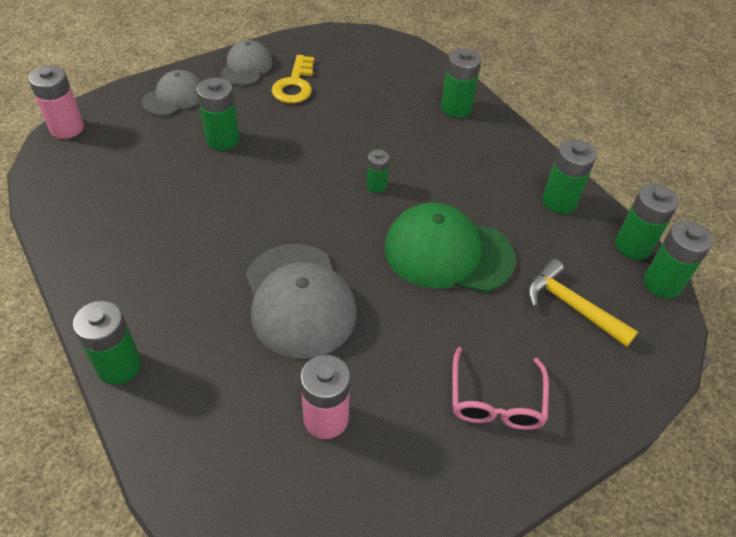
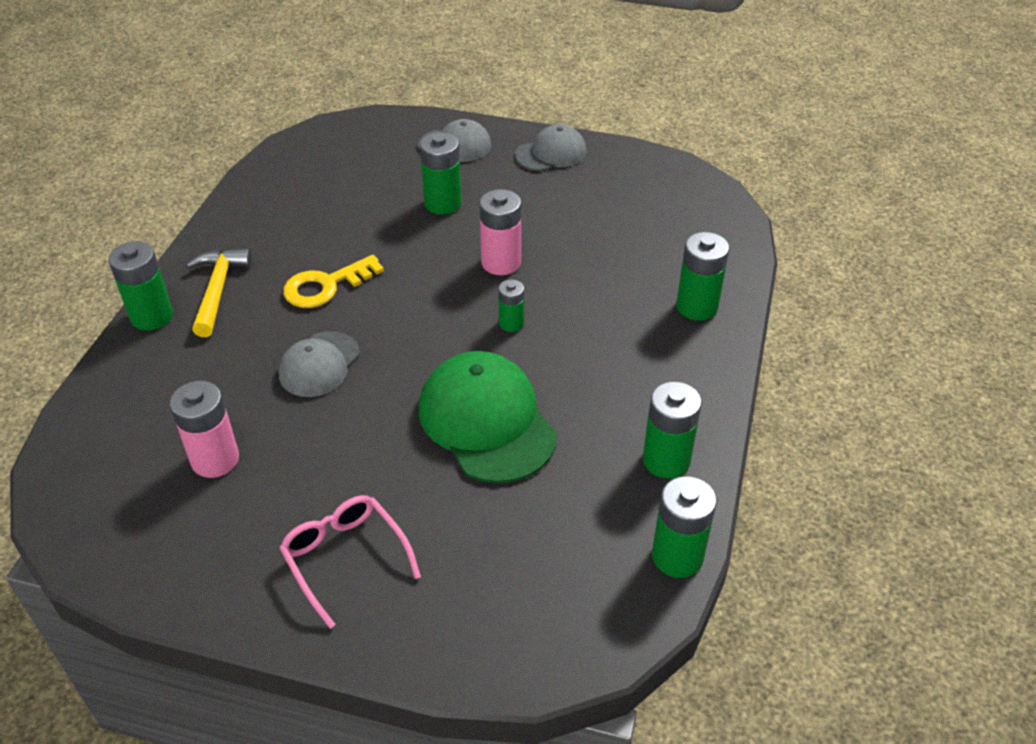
camera: 50 degrees right, 5 degrees down
pink battery [28,65,84,139] -> pink battery moved to [479,189,521,275]
grey cap [246,244,357,359] -> grey cap [279,331,360,397], size x0.59
yellow key [272,55,314,103] -> yellow key moved to [283,255,384,308]
pink glasses [452,347,549,430] -> pink glasses turned 90 degrees clockwise [279,495,421,629]
yellow hammer [528,259,638,347] -> yellow hammer moved to [186,248,252,337]
green battery [644,221,713,299] -> none

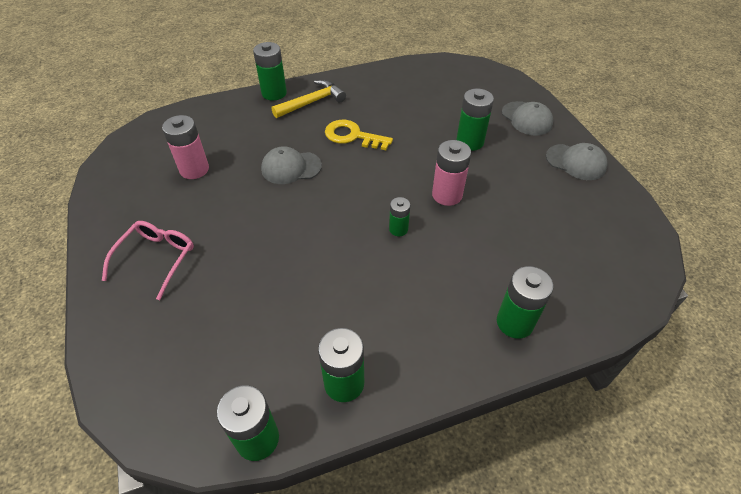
camera: 55 degrees right, 5 degrees up
green cap [419,351,557,483] -> none

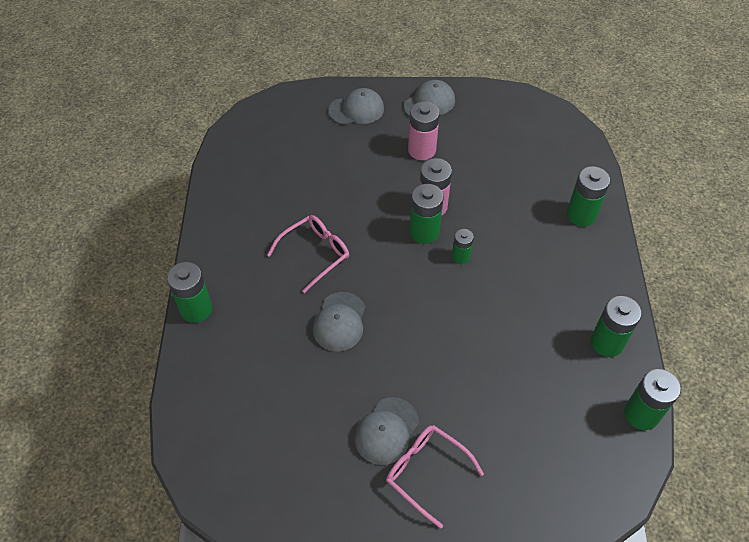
camera: 70 degrees left, 5 degrees up
pink battery [162,115,209,179] -> pink battery moved to [408,101,440,160]
yellow hammer [271,80,346,118] -> none
yellow key [325,120,393,150] -> pink glasses [267,215,349,293]
green battery [456,89,494,151] -> green battery moved to [409,184,444,244]
none -> grey cap [355,397,419,465]

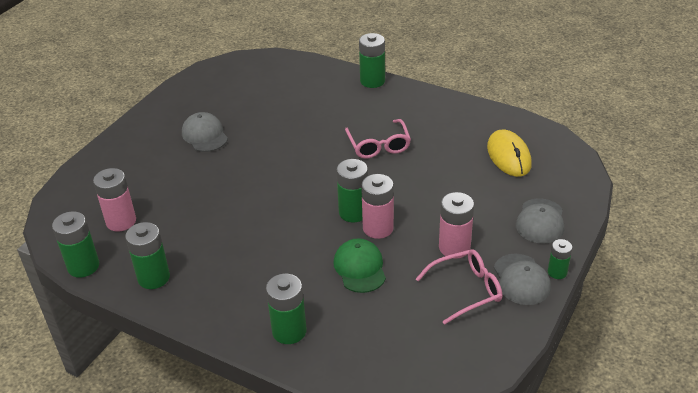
camera: 120 degrees right, 15 degrees down
grey cap [313,292,365,352] -> none
pink glasses [386,425,484,529] -> pink glasses moved to [416,249,502,325]
green battery [452,229,474,264] -> green battery moved to [548,239,572,279]
none -> pink battery [93,168,136,232]
none -> green cap [333,238,386,293]
none -> yellow mouse [487,130,532,177]

